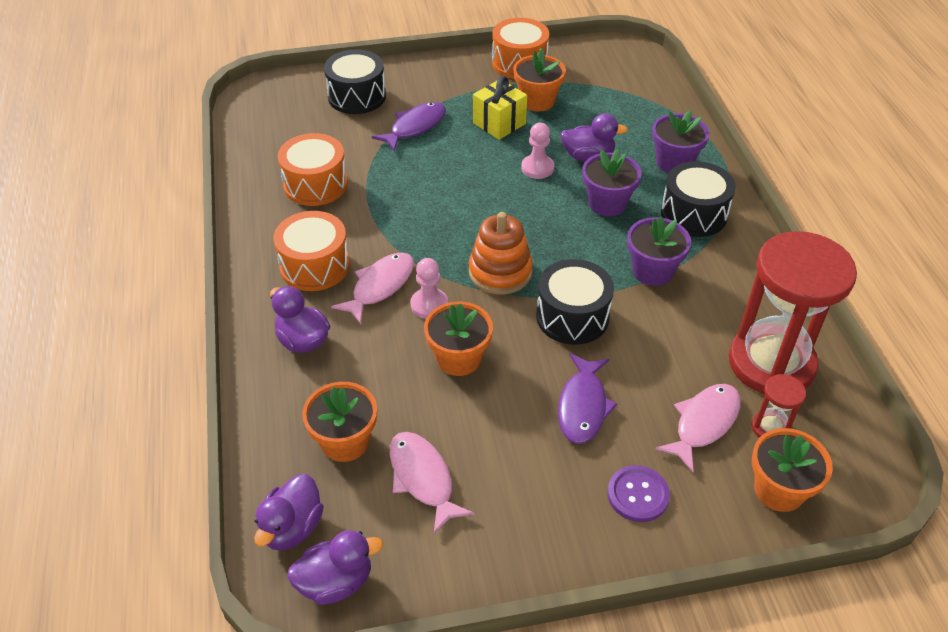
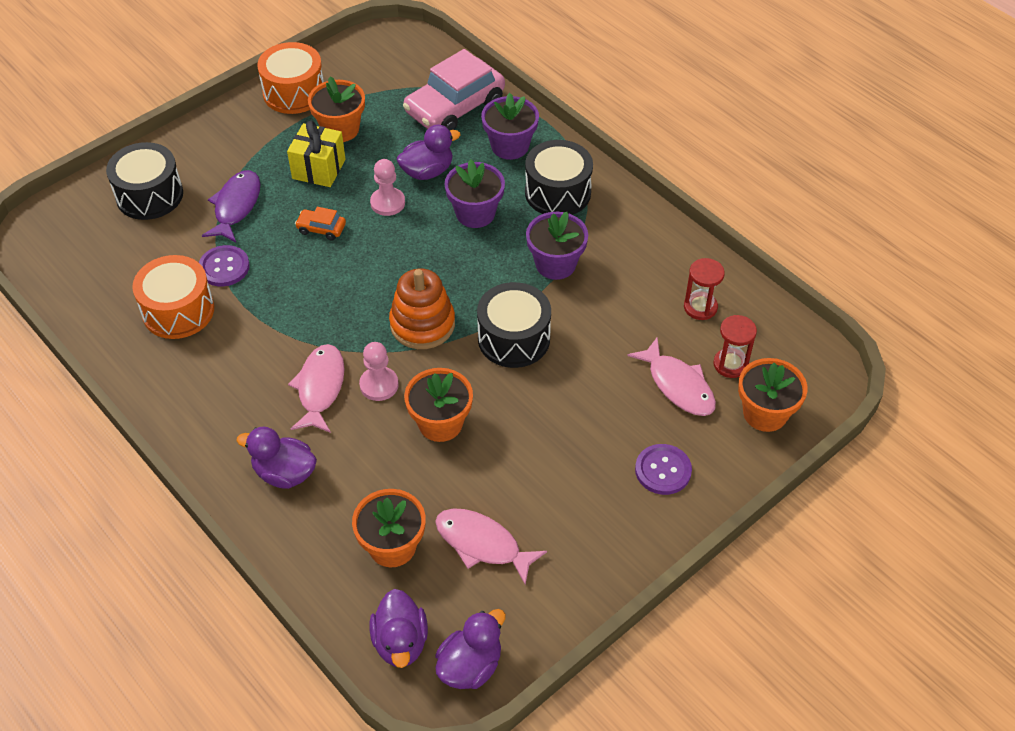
camera: 30 degrees left, 5 degrees up
orange drum [274,211,350,291] -> none
purple fish [558,353,617,444] -> none
pink fish [655,384,741,472] -> pink fish turned 135 degrees clockwise [627,338,716,416]
red hourglass [729,231,857,394] -> red hourglass [684,258,725,320], size x0.42
none -> purple button [199,245,250,286]
none -> orange car [295,207,346,240]
none -> pink car [403,49,505,131]

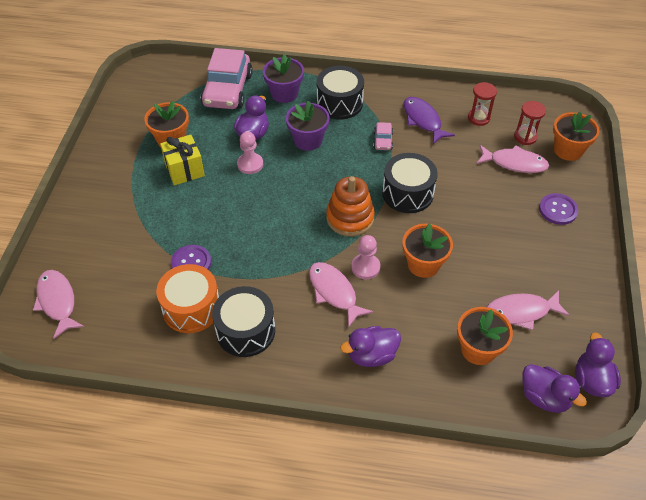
camera: 40 degrees left, 0 degrees up
black drum [106,142,183,220] -> black drum moved to [212,286,275,357]
purple fish [202,170,260,242] -> purple fish moved to [403,97,455,144]
orange drum [257,42,324,114] -> none
orange car [295,207,346,240] -> none
purple flower pot [526,212,588,280] -> pink car [373,122,393,150]
none -> pink fish [33,270,84,339]

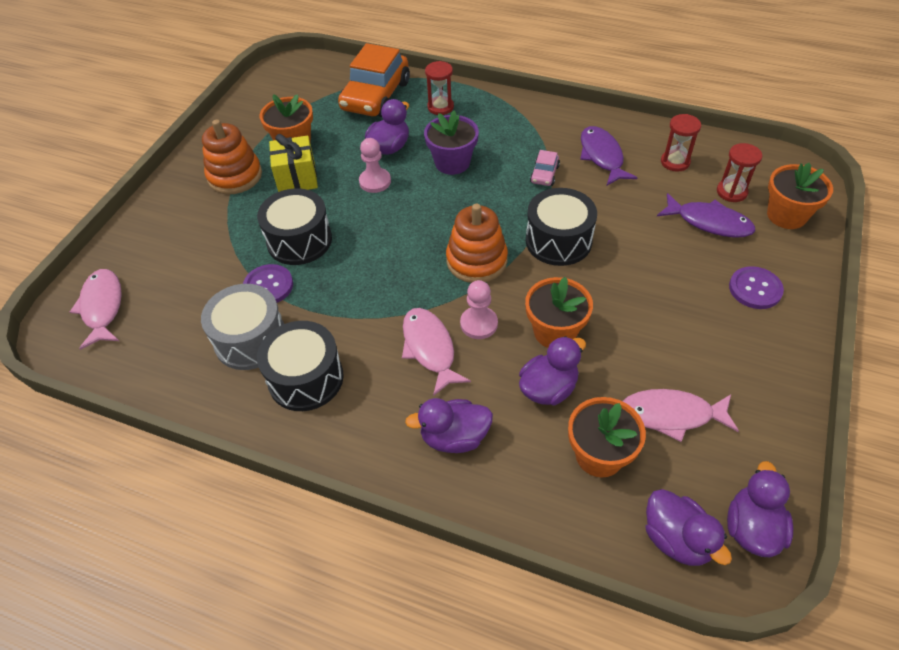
camera: 15 degrees right, 0 degrees up
orange drum [156,264,219,333] -> grey drum [201,284,284,370]
pink car [201,48,253,109] -> orange car [338,43,410,117]
purple flower pot [263,54,304,103] -> red hourglass [425,61,454,115]
black drum [317,66,364,120] -> black drum moved to [257,188,332,265]
pink fish [476,145,549,173] -> purple fish [657,193,755,238]
none -> orange stacking toy [202,119,262,194]
none -> purple duck [519,336,586,405]

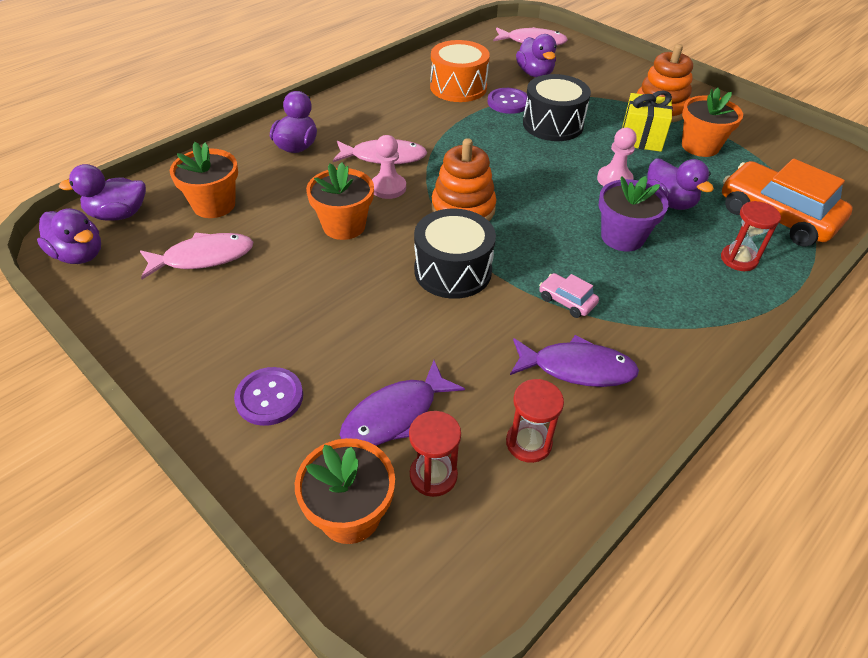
camera: 110 degrees right, 5 degrees down
grey drum [201,284,284,370] -> orange drum [430,40,490,102]
black drum [257,321,344,411] -> none
purple duck [519,336,586,405] -> purple duck moved to [516,34,556,77]
pink fish [622,389,739,442] -> pink fish turned 45 degrees clockwise [140,232,253,279]

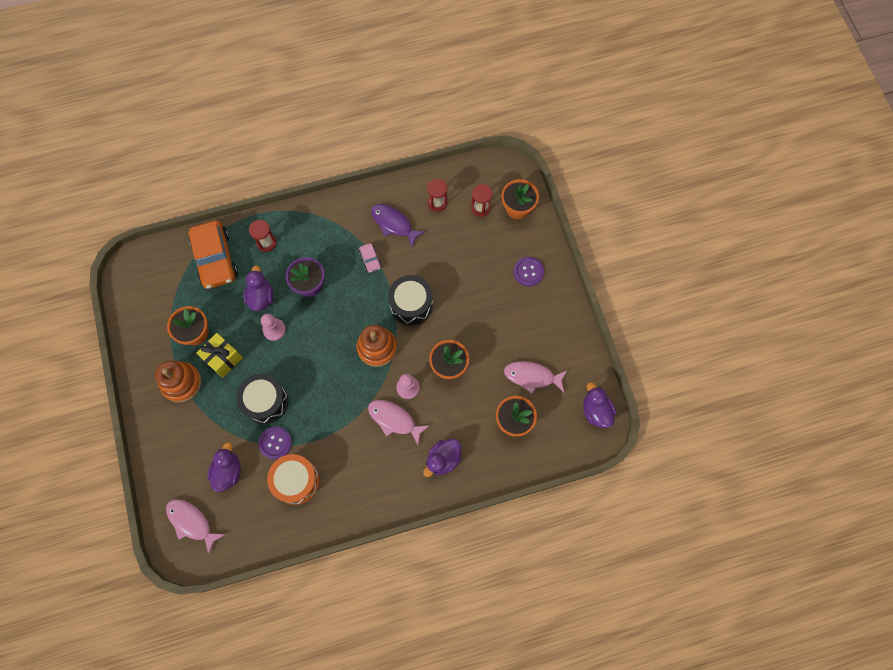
camera: 150 degrees left, 25 degrees up
purple duck [59,164,146,221] -> none
purple fish [340,360,465,446] -> none

